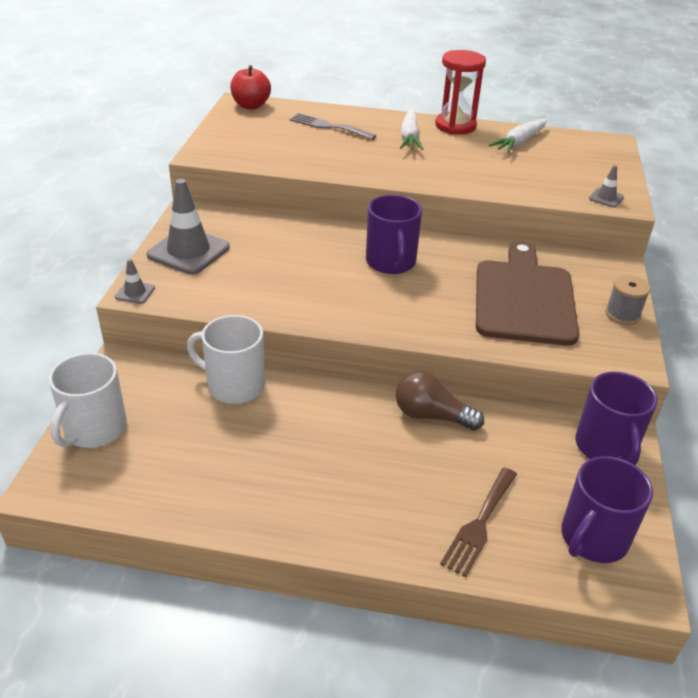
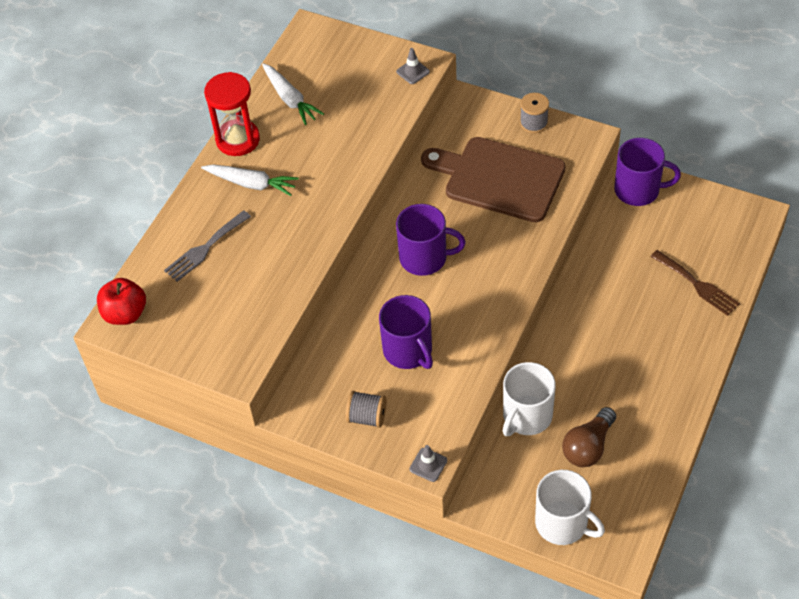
camera: 70 degrees left, 15 degrees up
grey traffic cone [146,179,230,275] -> grey spool [346,391,386,428]
brown light bulb [396,371,484,431] -> brown light bulb moved to [562,407,616,467]
purple mug [561,456,653,563] -> purple mug moved to [379,295,433,369]

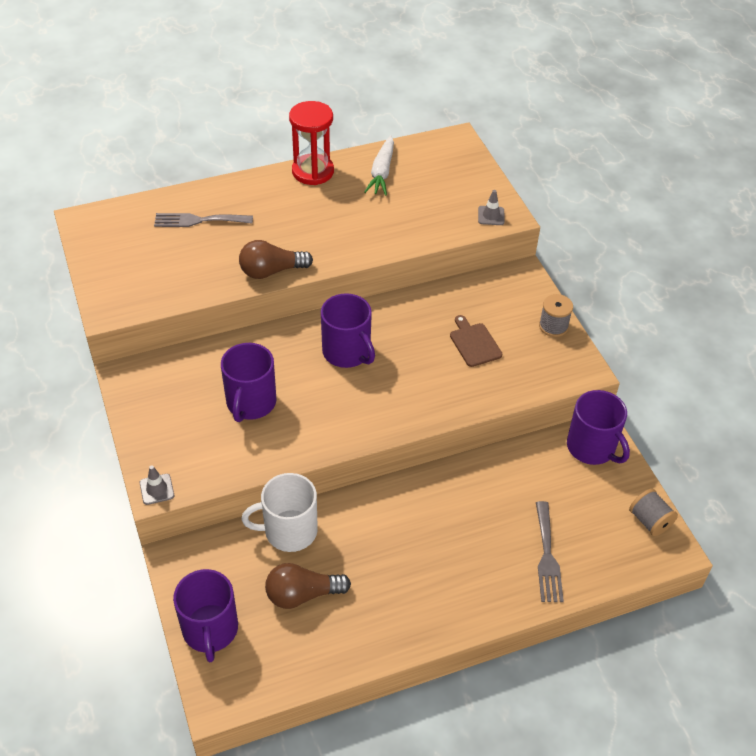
camera: 40 degrees right, 5 degrees down
red apple [97,278,146,325] -> none
white carrot [201,165,299,196] -> none
grey spool [346,391,386,428] -> grey spool moved to [629,489,678,536]
brown cutting board [421,137,566,222] -> brown cutting board [450,315,502,367], size x0.45
white mug [535,470,605,545] -> purple mug [173,569,238,662]
brown fork [651,250,740,316] -> grey fork [536,501,564,602]
none -> brown light bulb [239,240,313,279]

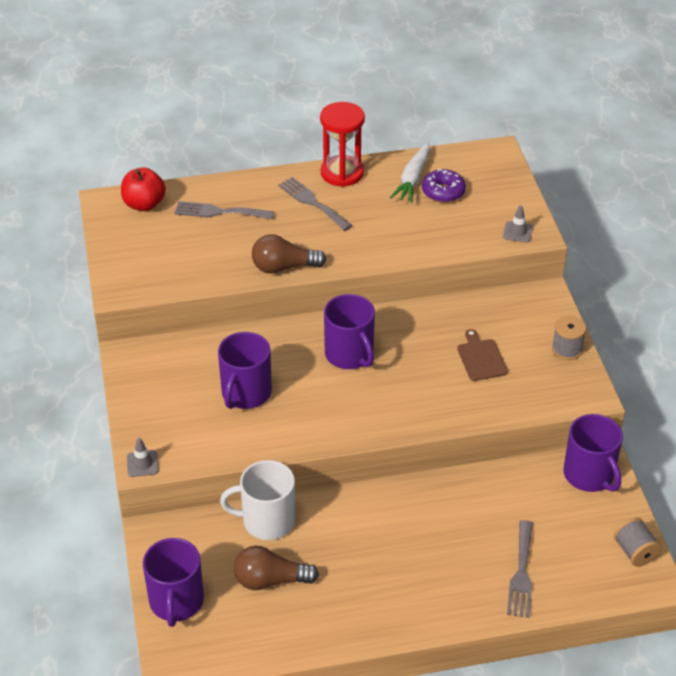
camera: 10 degrees right, 5 degrees down
none -> red apple [121,167,166,211]
none -> grey fork [278,177,353,231]
none -> purple donut [422,169,466,203]

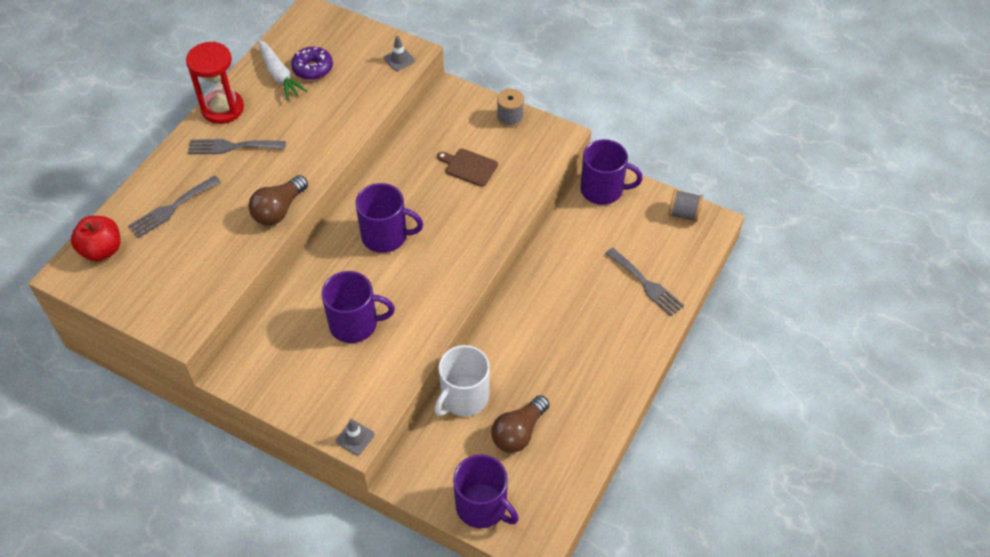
camera: 50 degrees left, 10 degrees up
purple mug [218,332,272,409] -> purple mug turned 60 degrees counterclockwise [322,271,395,343]

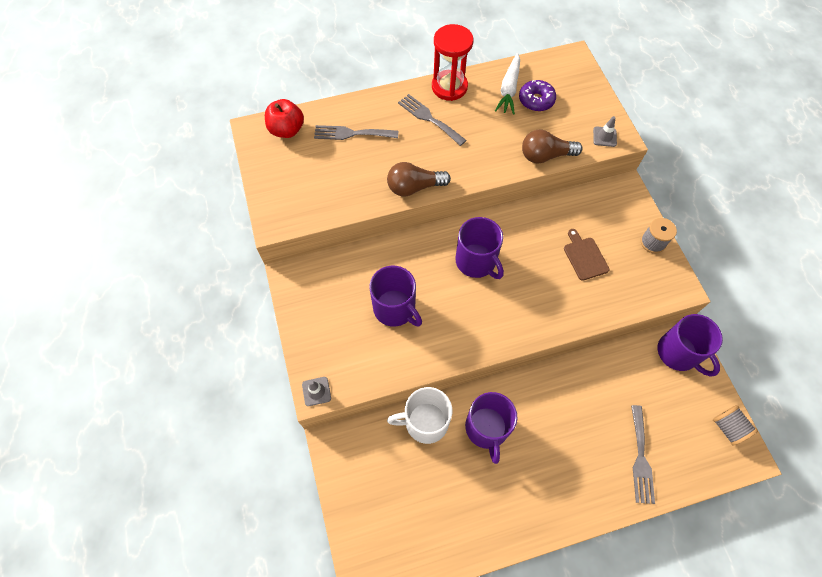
camera: 45 degrees right, 10 degrees up
purple mug [453,454,519,528] -> purple mug moved to [465,392,517,464]
brown light bulb [491,395,549,453] -> brown light bulb moved to [522,130,583,164]

